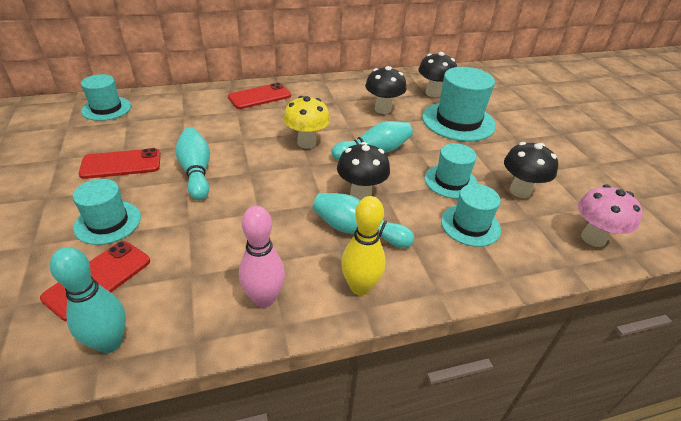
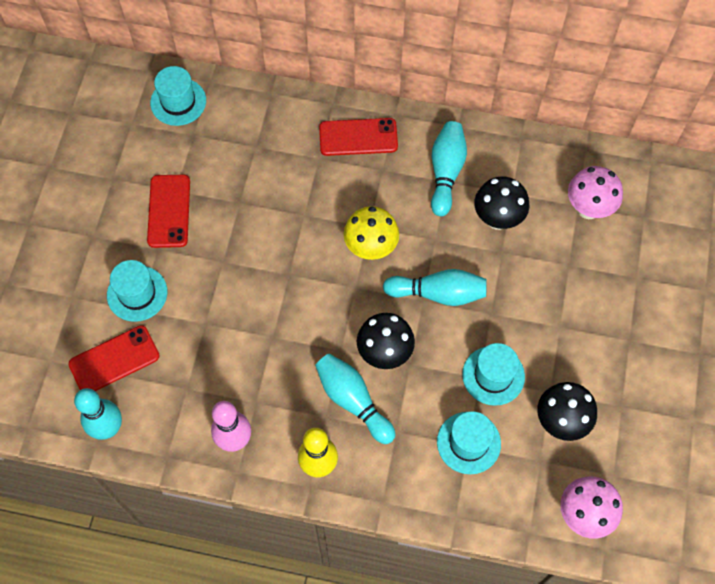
camera: 30 degrees right, 25 degrees up
red phone [78,148,161,179] -> red phone turned 75 degrees clockwise [147,175,190,248]
turquoise bowling pin [175,127,210,200] -> turquoise bowling pin moved to [431,121,467,216]
black mushroom [418,52,457,97] -> pink mushroom [568,166,623,219]
turquoise hat [422,67,496,142] -> none

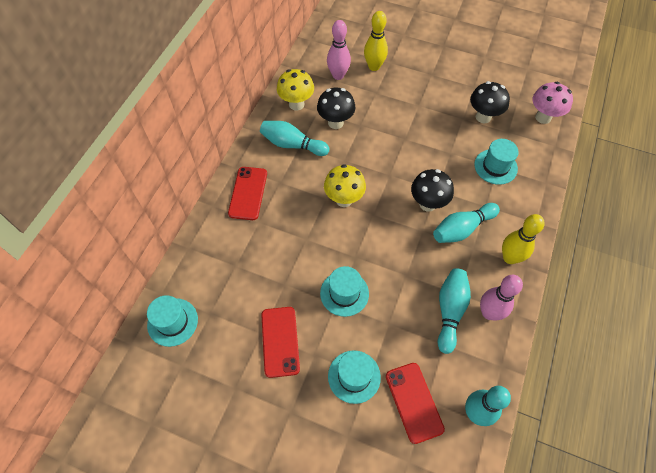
camera: 80 degrees left, 5 degrees down
red phone [147,175,190,248] -> red phone turned 75 degrees clockwise [261,307,300,378]
turquoise bowling pin [383,269,487,306] -> turquoise bowling pin moved to [438,268,471,354]
turquoise hat [462,343,525,406] -> turquoise hat moved to [320,266,369,317]
pink mushroom [568,166,623,219] -> pink bowling pin [327,20,351,80]
none -> yellow mushroom [277,69,314,110]
none -> yellow bowling pin [364,11,388,71]

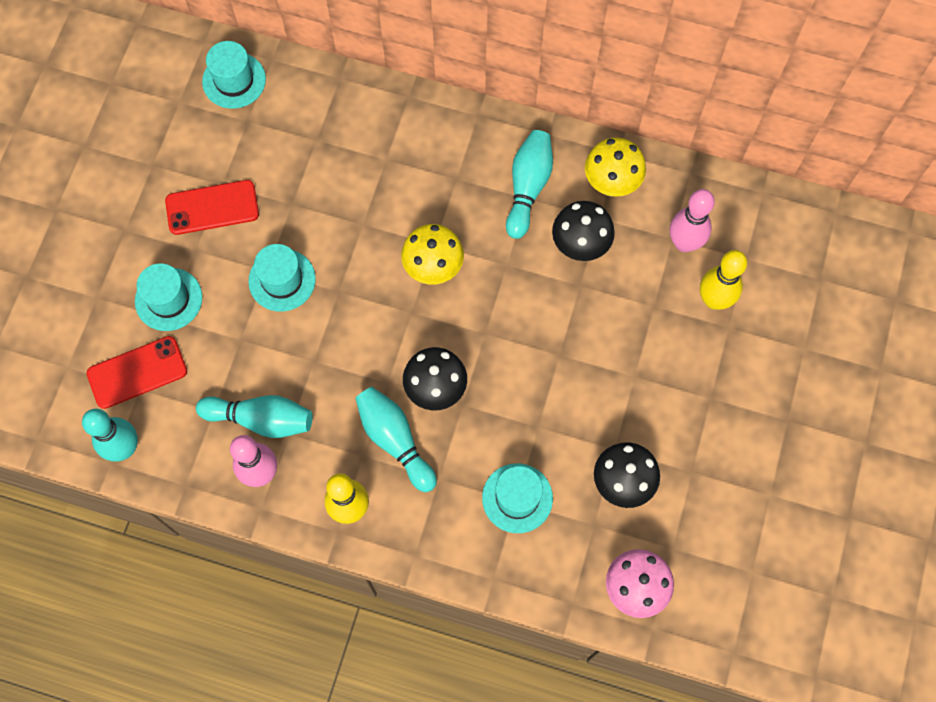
camera: 85 degrees right, 10 degrees up
red phone [228,167,267,220] -> none

